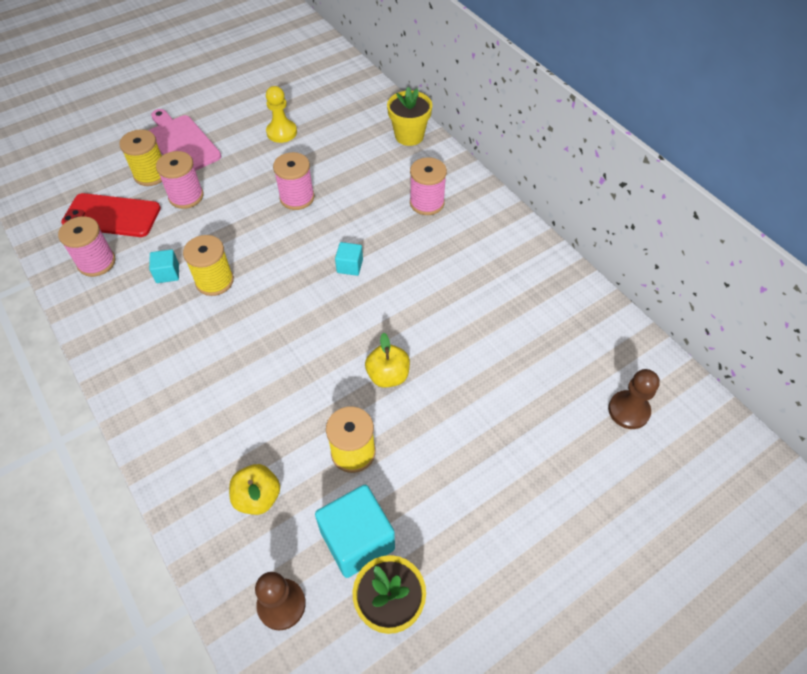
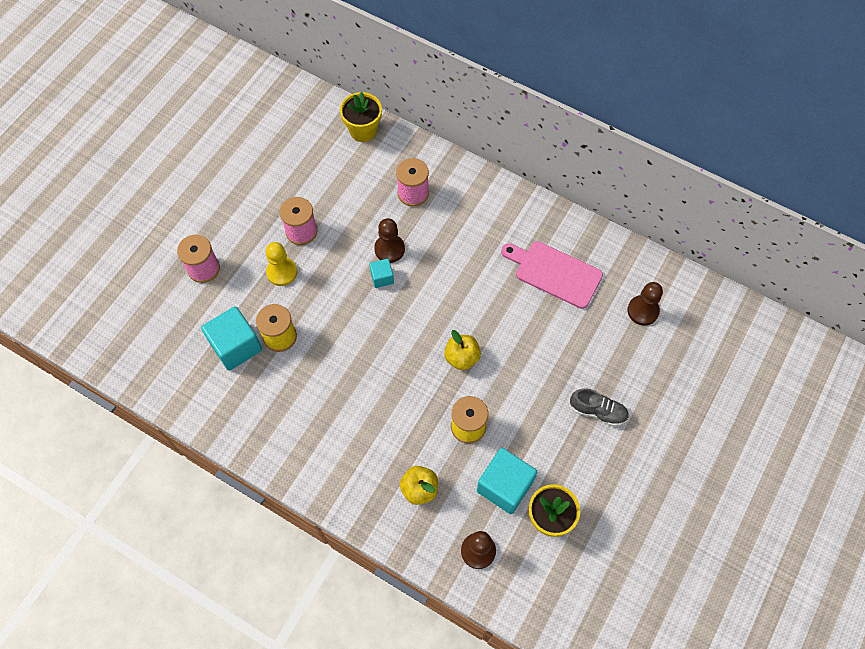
camera: 25 degrees left, 10 degrees up
pink spool [58,216,115,277] -> none
red phone [61,193,161,237] -> none
yellow spool [119,129,162,186] -> none
pink cutting board [149,109,221,171] -> pink cutting board moved to [501,241,603,309]
turquoise cube [149,249,179,283] -> turquoise cube [201,306,262,371], size x1.95
yellow pawn [266,86,297,143] -> yellow pawn moved to [266,242,297,286]
none -> brown pawn [374,218,405,263]
none -> grey shoe [570,388,629,426]

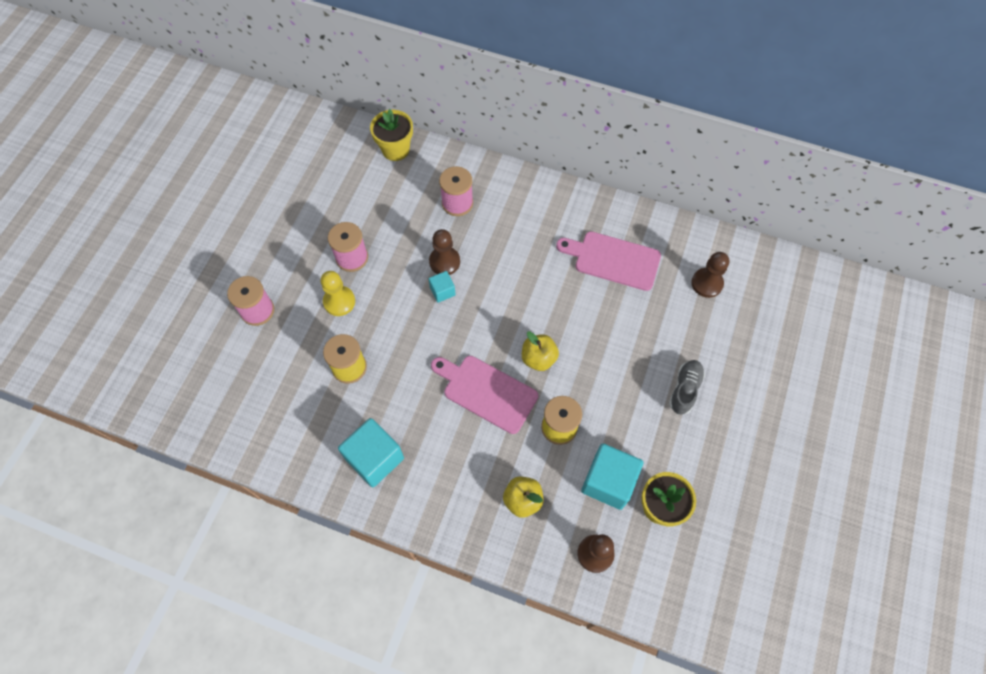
camera: 10 degrees left, 0 degrees up
turquoise cube [201,306,262,371] -> turquoise cube moved to [338,418,404,487]
grey shoe [570,388,629,426] -> grey shoe turned 75 degrees counterclockwise [669,360,705,415]
none -> pink cutting board [431,356,538,434]

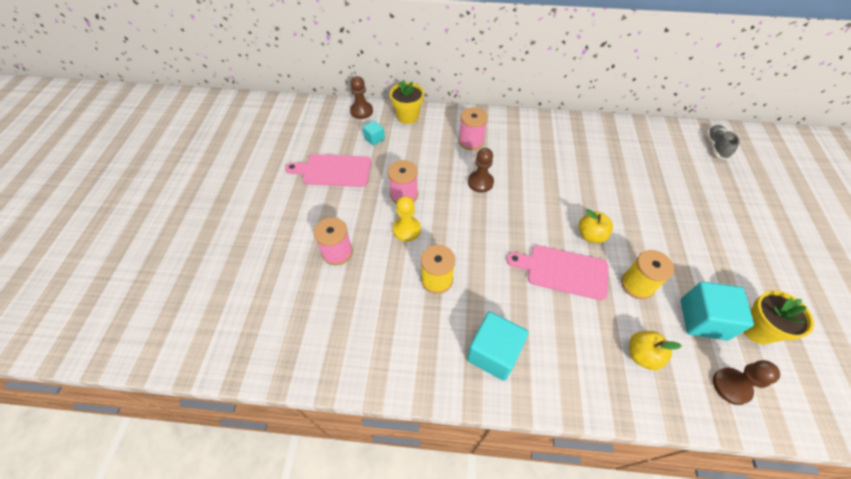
camera: 15 degrees left, 10 degrees down
turquoise cube [429,271,456,303] -> turquoise cube moved to [363,120,385,146]
pink cutting board [556,231,661,291] -> pink cutting board moved to [285,154,371,187]
grey shoe [669,360,705,415] -> grey shoe moved to [706,125,740,159]
brown pawn [691,252,729,298] -> brown pawn moved to [350,76,373,119]

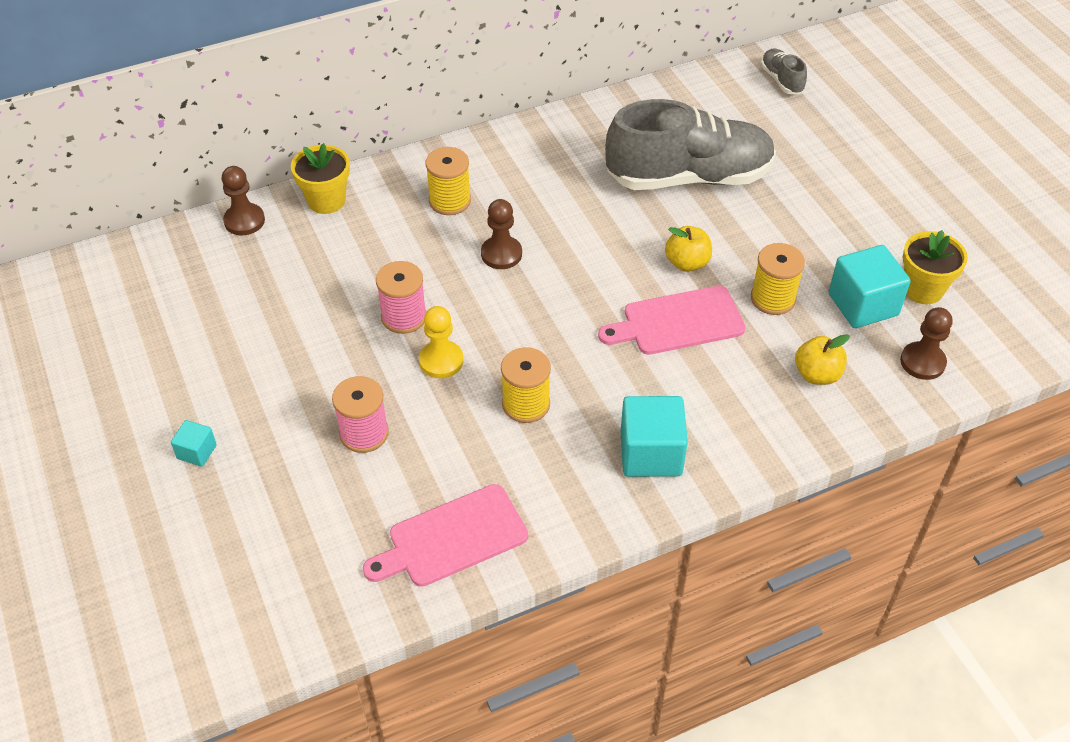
camera: 30 degrees left, 5 degrees down
pink cutting board [285,154,371,187] -> pink cutting board moved to [363,484,528,587]
turquoise cube [363,120,385,146] -> turquoise cube moved to [171,420,217,467]
pink spool [459,107,488,150] -> yellow spool [426,147,471,215]
none -> grey shoe [605,99,776,190]

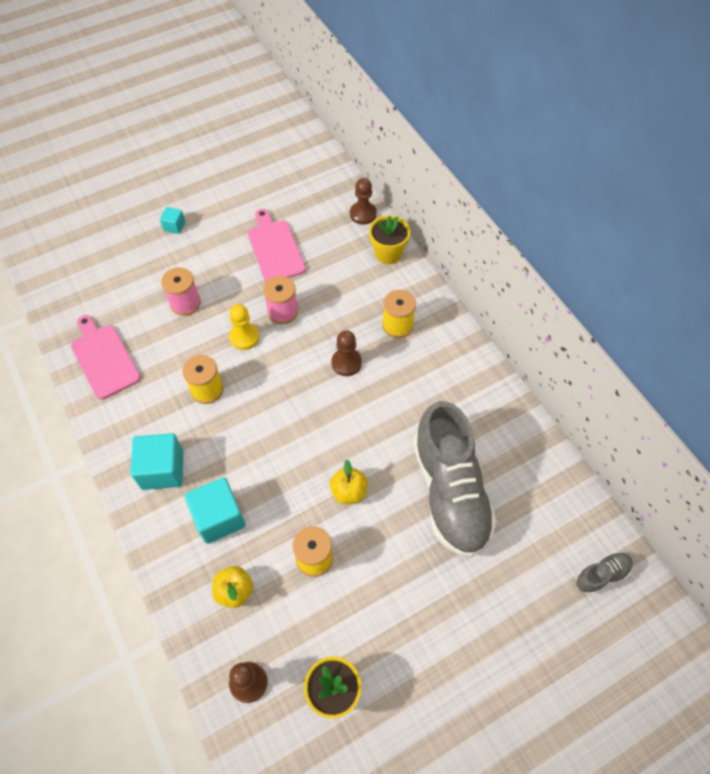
camera: 85 degrees right, 10 degrees up
pink cutting board [598,286,746,355] -> pink cutting board moved to [248,209,306,282]
turquoise cube [829,245,911,328] -> turquoise cube moved to [185,477,246,544]

